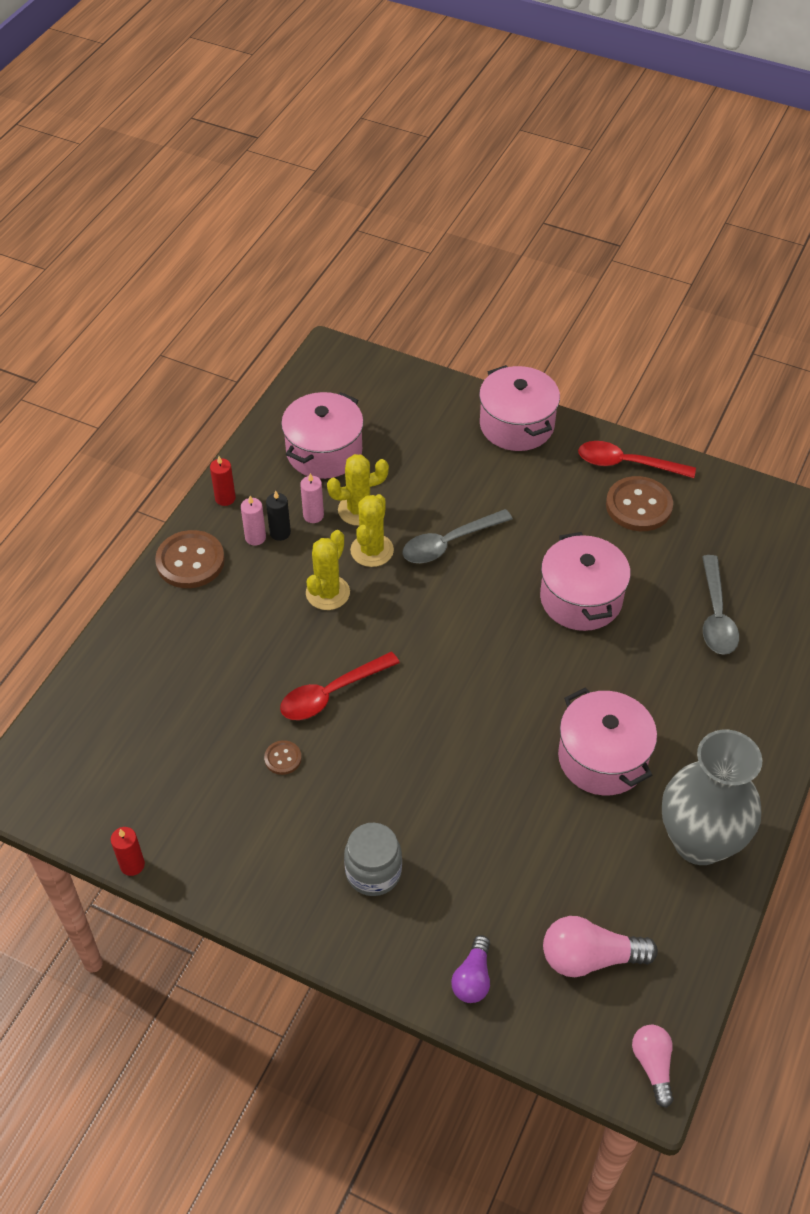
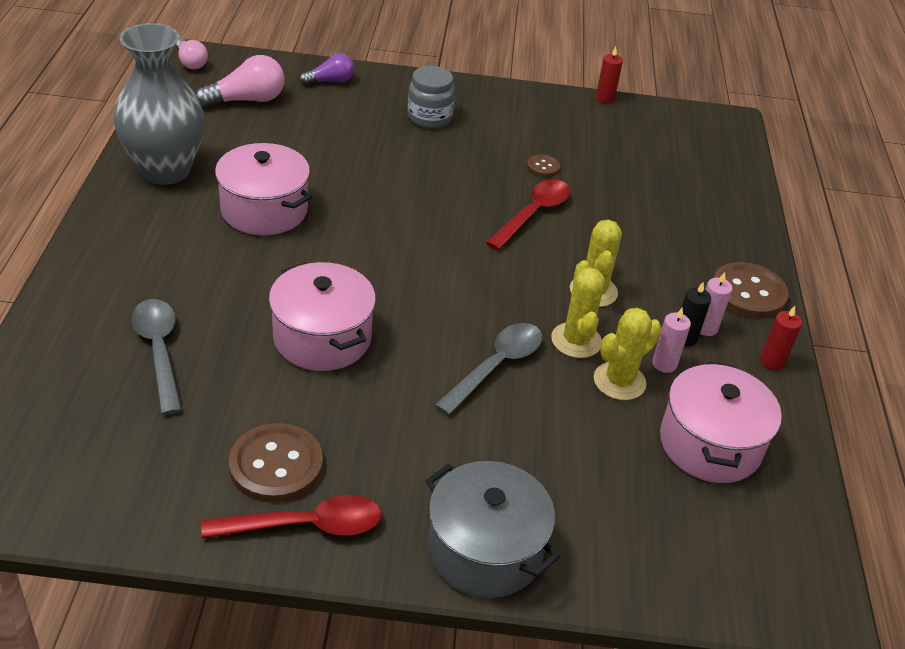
camera: 155 degrees right, 10 degrees down
purple light bulb [451,935,490,1003] -> purple light bulb turned 75 degrees clockwise [299,53,354,85]
pink pot [479,365,560,451] -> grey pot [426,461,560,598]

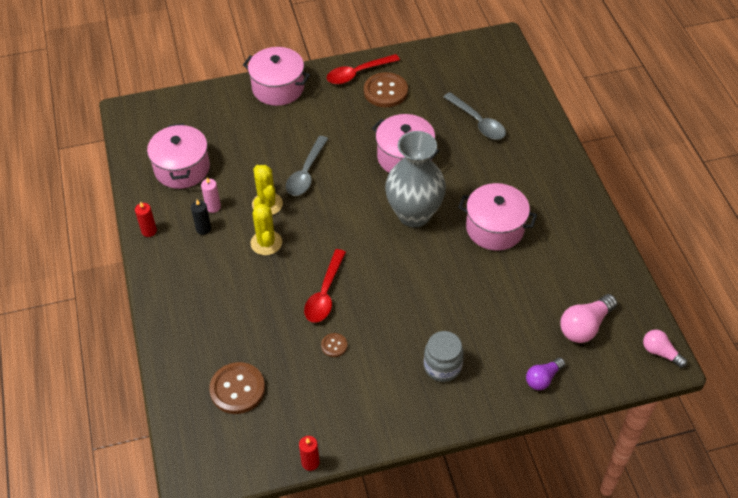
camera: 165 degrees right, 10 degrees up
grey vase [113,23,204,185] -> grey vase moved to [385,131,446,227]
grey pot [426,461,560,598] -> pink pot [243,47,310,106]
yellow cactus [594,308,662,400] -> none
pink candle [700,272,733,336] -> none
brown button [713,262,789,319] -> brown button moved to [209,362,265,414]

